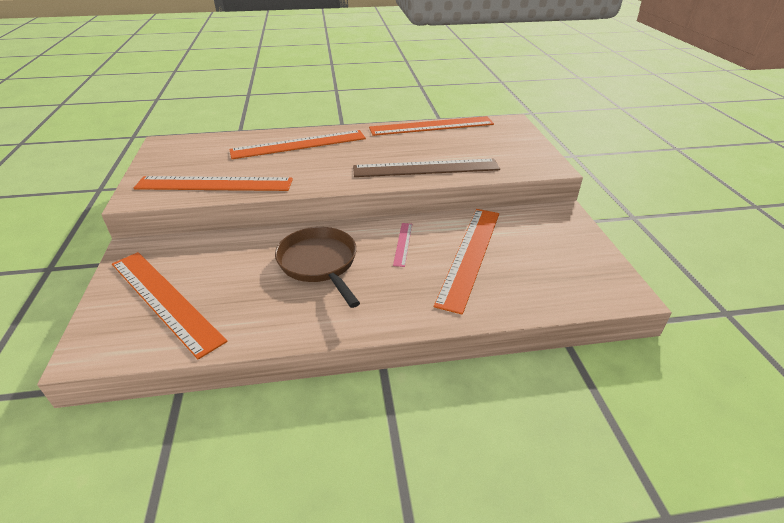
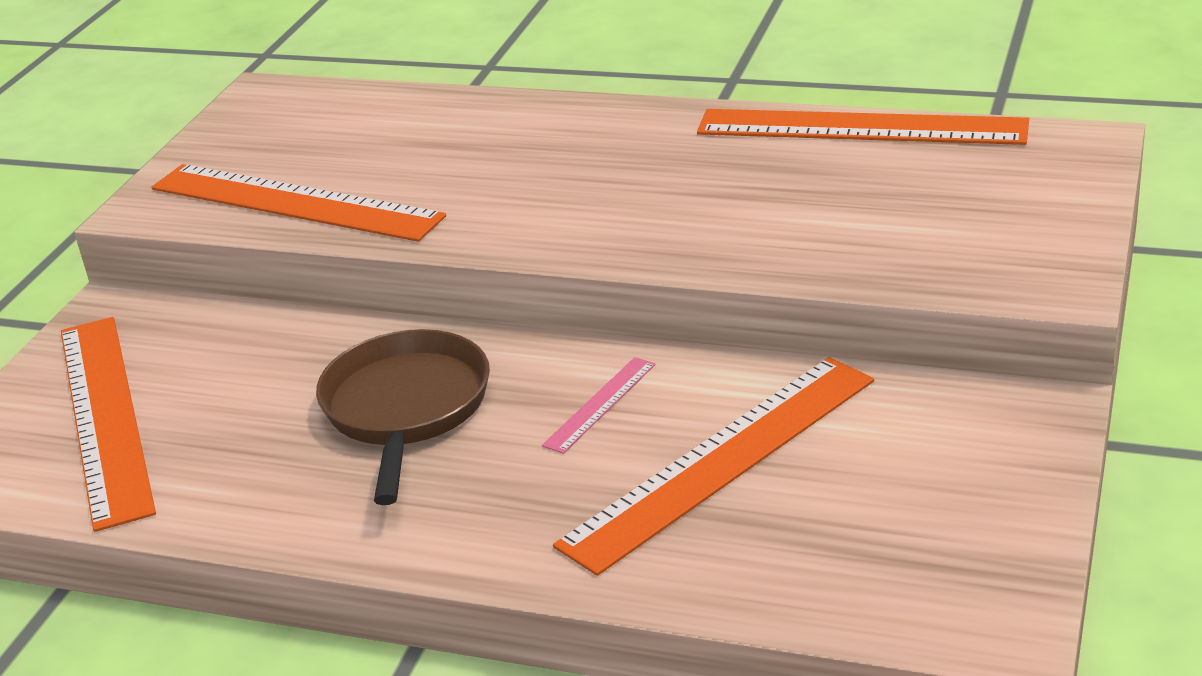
camera: 30 degrees right, 5 degrees down
orange ruler [229,130,366,159] -> none
brown ruler [353,159,500,177] -> none

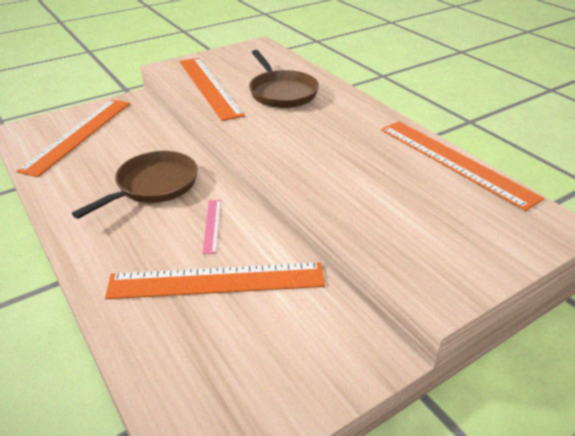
camera: 35 degrees right, 5 degrees up
pink ruler [542,357,656,454] -> pink ruler turned 75 degrees counterclockwise [202,200,221,254]
none -> brown pan [249,50,319,108]

